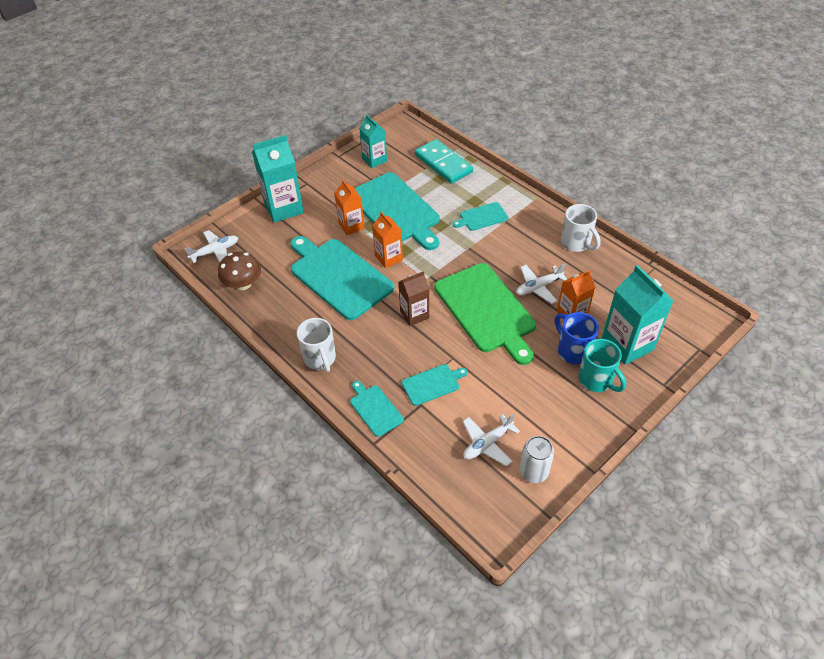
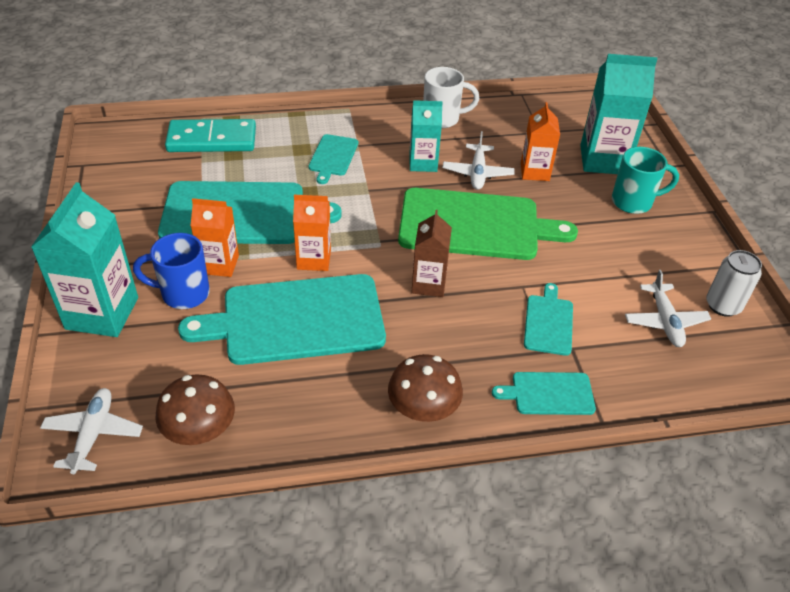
camera: 60 degrees left, 5 degrees down
white mug [297,318,336,372] -> brown mushroom [388,354,463,422]
turquoise carton [359,115,387,168] -> turquoise carton moved to [409,100,443,172]
blue mug [555,312,599,364] -> blue mug moved to [133,233,210,309]

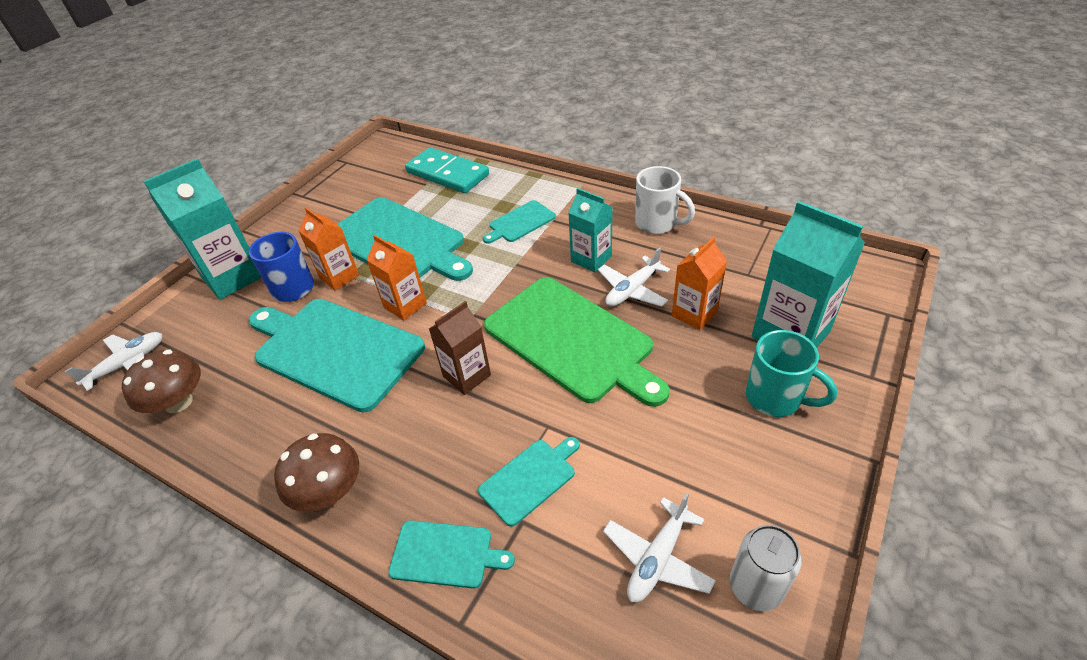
camera: 45 degrees right, 0 degrees up
turquoise cutting board [492,372,596,415] -> turquoise cutting board turned 150 degrees clockwise [388,520,515,589]

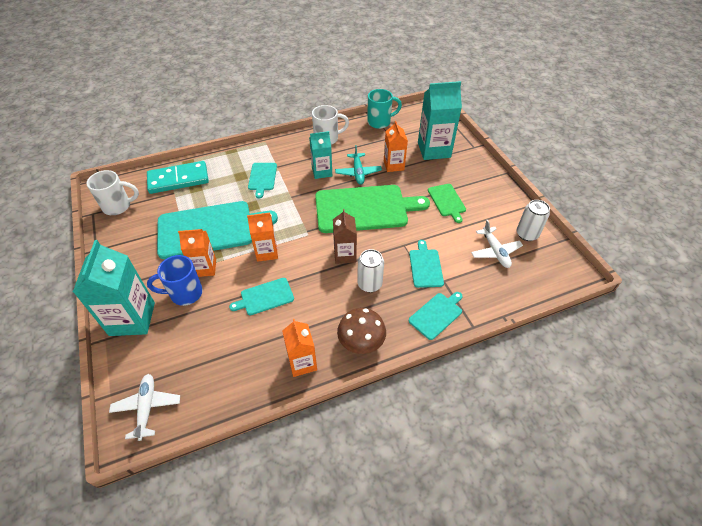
camera: 55 degrees left, 5 degrees up
brown mushroom [122,350,201,413] -> none
turquoise cutting board [249,299,425,412] -> turquoise cutting board [229,278,294,315], size x0.47
white plane [598,247,670,307] -> turquoise plane [335,145,382,185]
turquoise mug [746,330,837,417] -> turquoise mug moved to [367,89,402,129]
none -> white mug [86,170,139,215]
none -> orange carton [282,319,317,377]
none -> white can [357,249,384,292]
none -> green cutting board [428,184,466,223]

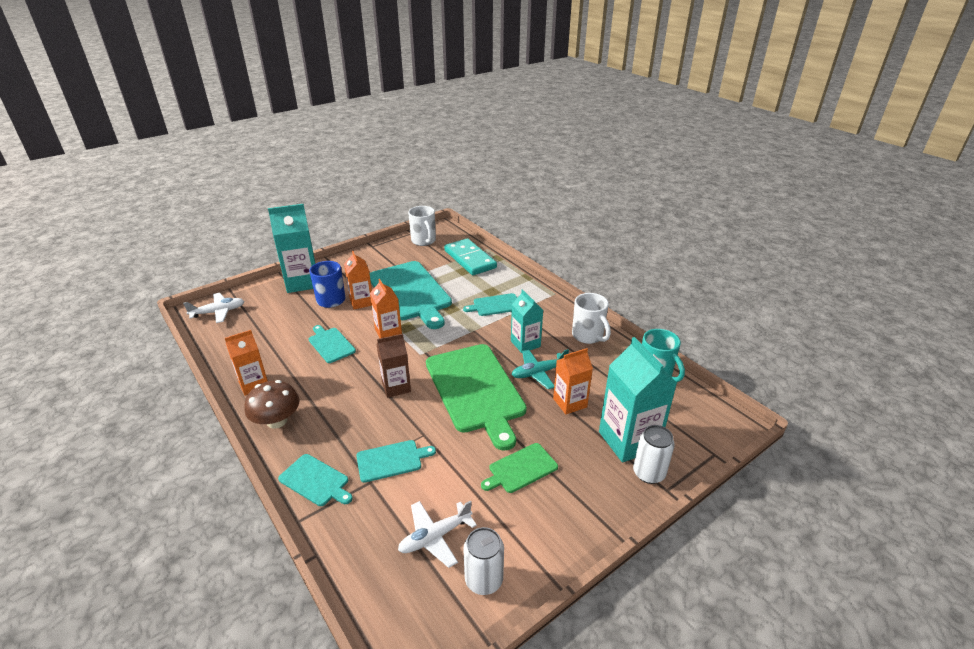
camera: 75 degrees right, 15 degrees down
white can [357,249,384,292] -> white can moved to [633,425,675,484]

